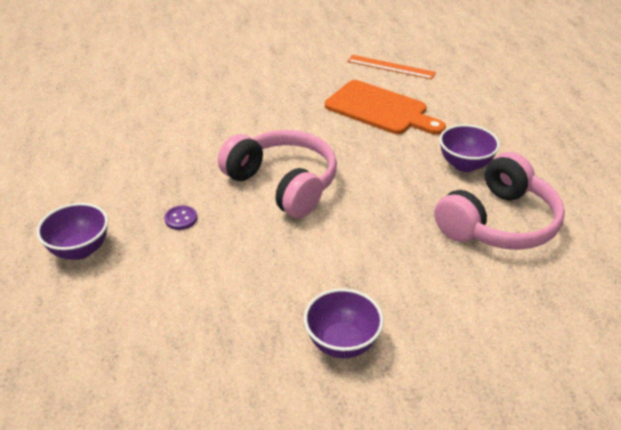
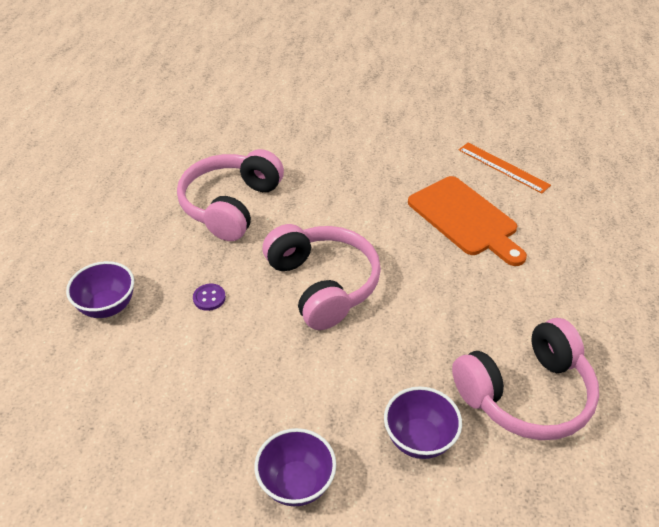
camera: 20 degrees right, 5 degrees up
purple bowl [439,124,500,172] -> purple bowl moved to [384,386,462,459]
none -> pink headphones [177,149,284,241]

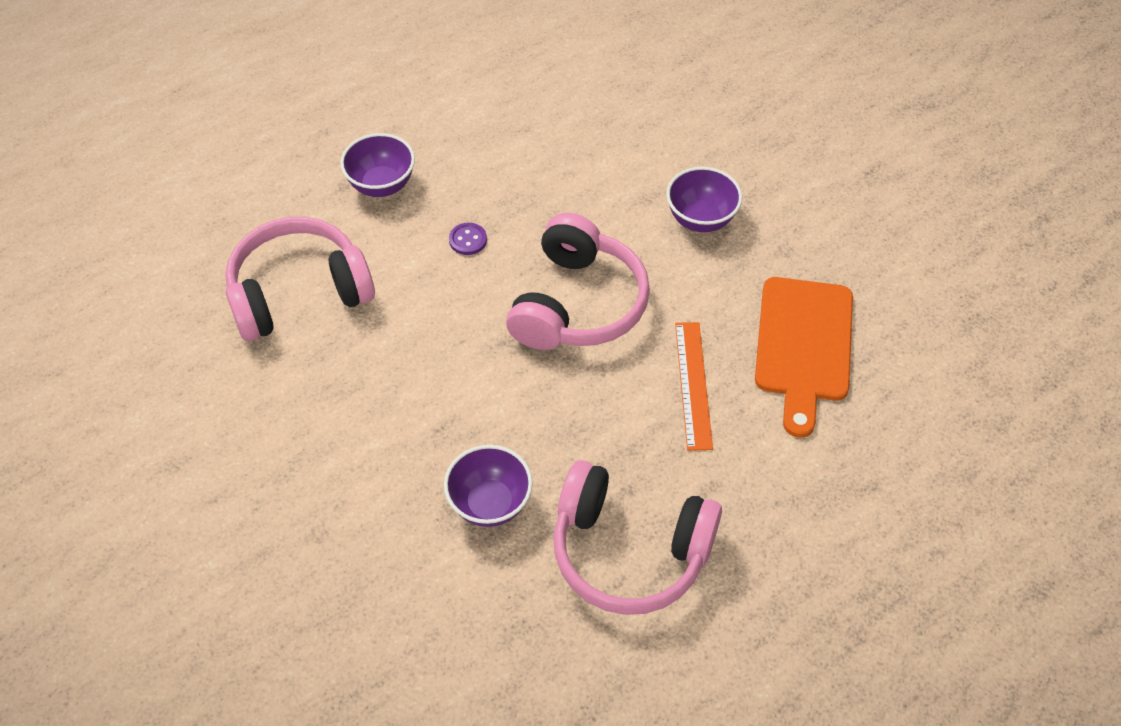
camera: 45 degrees right, 10 degrees up
pink headphones [177,149,284,241] -> pink headphones moved to [225,217,375,341]
purple bowl [254,428,336,506] -> purple bowl moved to [666,167,742,232]
orange ruler [459,143,551,193] -> orange ruler moved to [675,322,713,451]

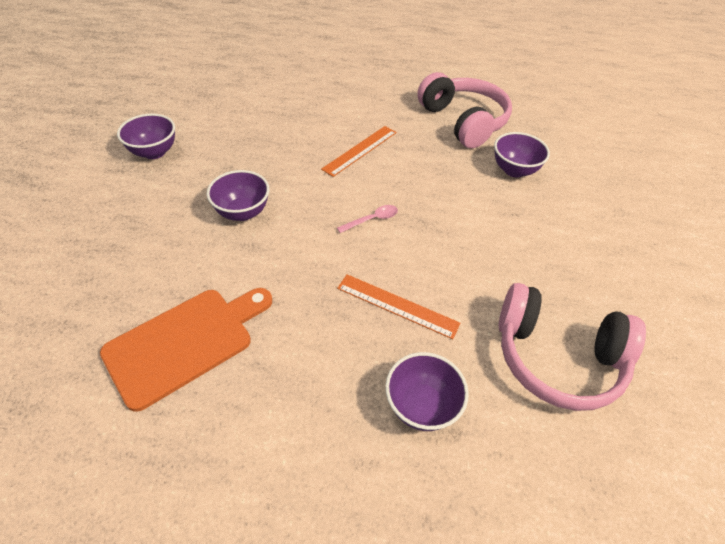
camera: 140 degrees left, 5 degrees down
purple button [449,223,487,255] -> orange ruler [337,274,460,339]
pink headphones [506,213,650,350] -> pink spoon [337,205,398,233]
orange cutting board [755,277,853,438] -> orange cutting board moved to [100,288,272,412]
none -> purple bowl [117,114,175,159]

